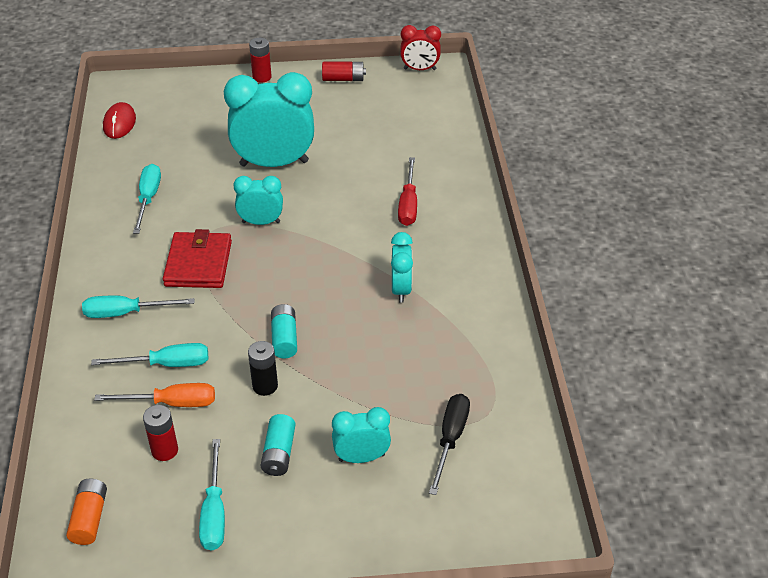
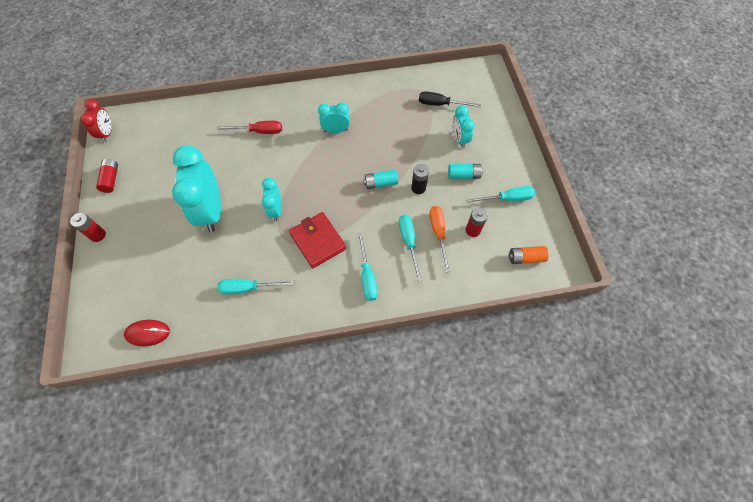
camera: 95 degrees left, 20 degrees up
red wallet [163,229,232,288] -> red wallet turned 60 degrees clockwise [289,212,347,268]

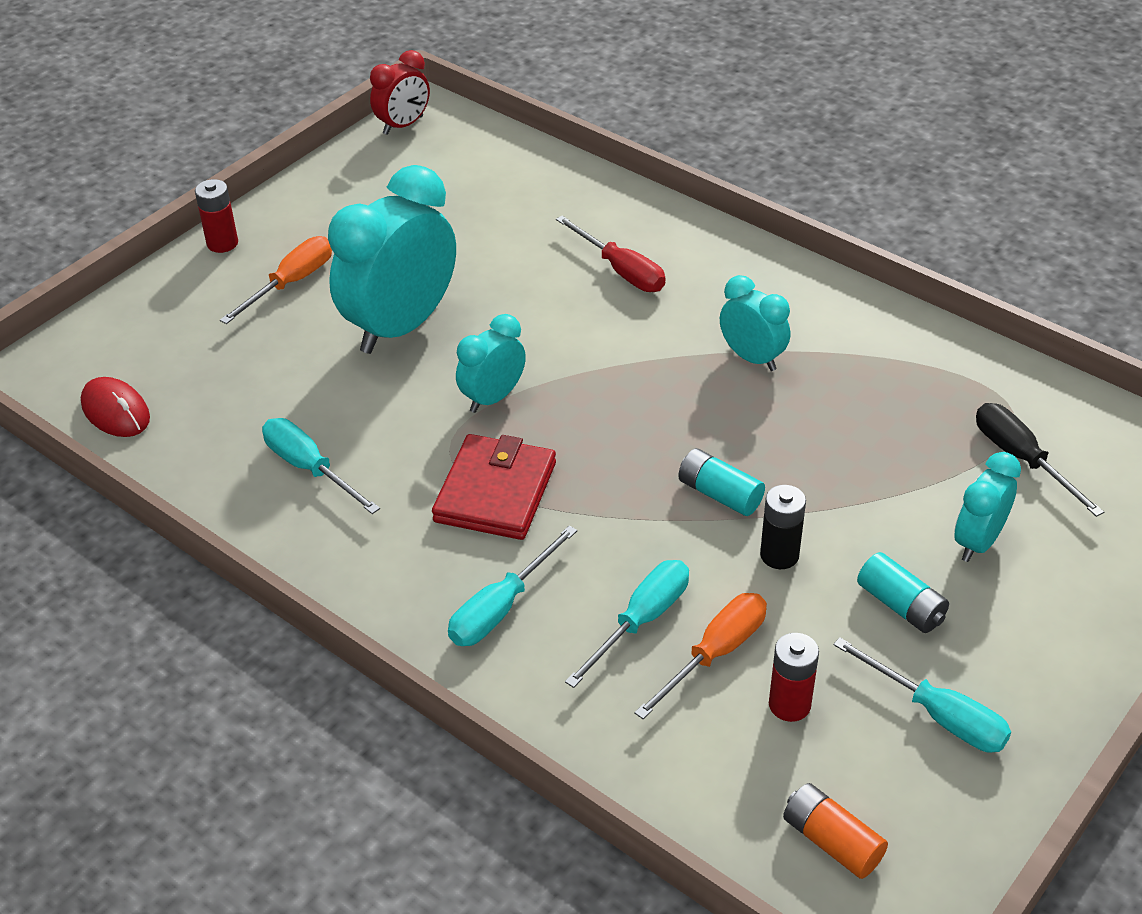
camera: 50 degrees right, 20 degrees down
red battery [96,159,118,193] -> none
none -> orange screwdriver [220,236,332,324]

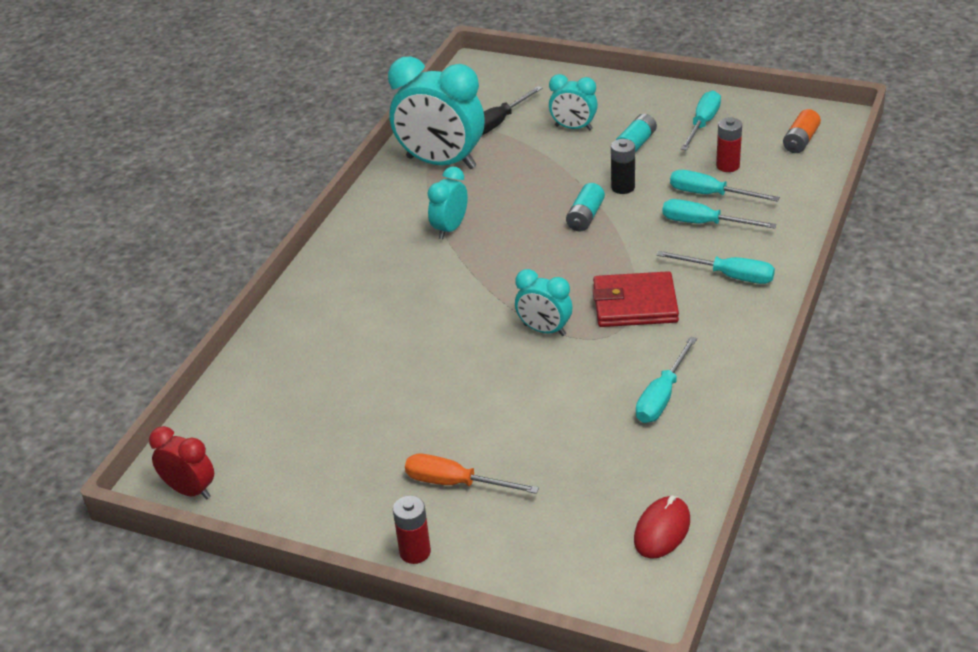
camera: 105 degrees left, 5 degrees down
turquoise clock [328,165,456,354] -> turquoise clock moved to [388,57,484,169]
red screwdriver [556,216,665,292] -> none
orange screwdriver [634,593,767,719] -> turquoise screwdriver [670,170,780,202]

